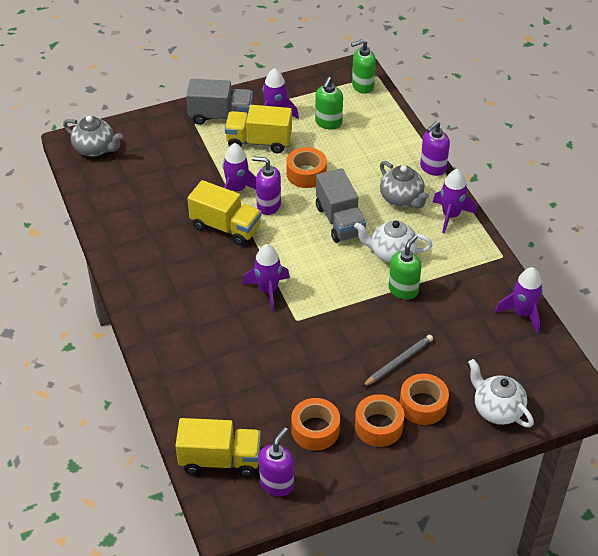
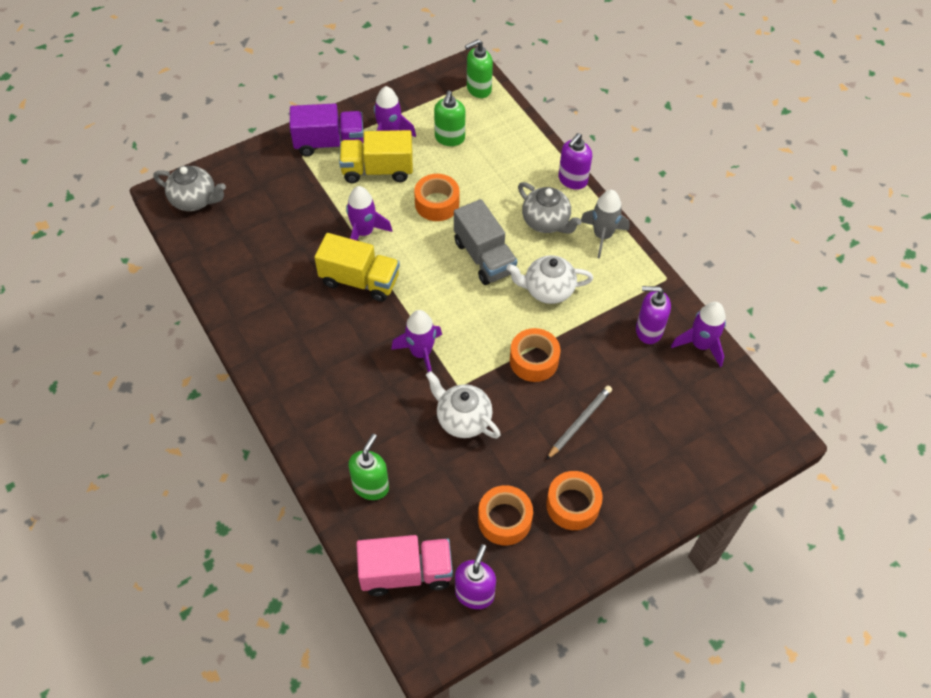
camera: 10 degrees left, 10 degrees up
yellow truck [175,418,261,477] -> pink truck [356,535,453,596]
grey truck [186,79,253,125] -> purple truck [290,103,364,157]
purple soap dispenser [252,156,281,215] -> purple soap dispenser moved to [636,286,671,344]
green soap dispenser [389,234,422,300] -> green soap dispenser moved to [348,434,389,500]
orange tape [400,374,449,425] -> orange tape moved to [510,328,561,382]
purple rocket [433,169,476,234] -> grey rocket [581,190,630,258]
white teapot [468,359,534,428] -> white teapot moved to [426,371,501,439]

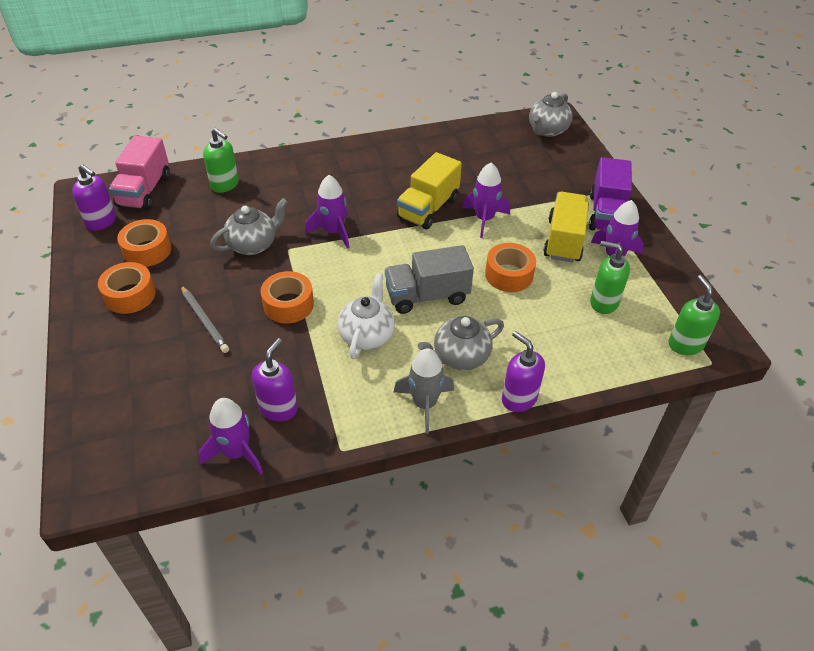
camera: 105 degrees right, 10 degrees down
white teapot [426,371,501,439] -> grey teapot [210,198,288,255]

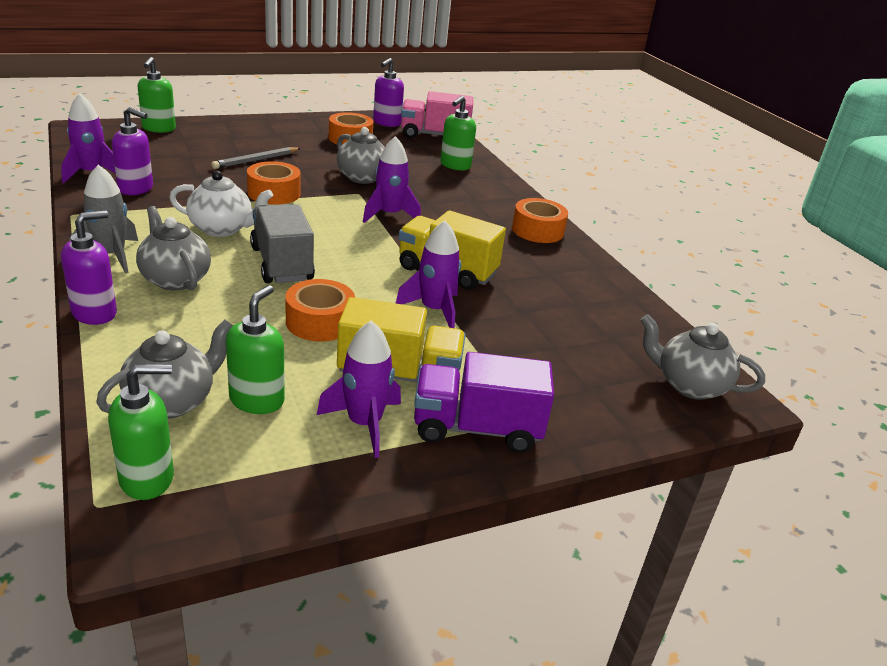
camera: 80 degrees right, 15 degrees down
orange tape [98,262,156,314] -> orange tape moved to [512,198,568,243]
none -> grey teapot [96,320,233,419]
none -> green soap dispenser [138,57,176,133]

